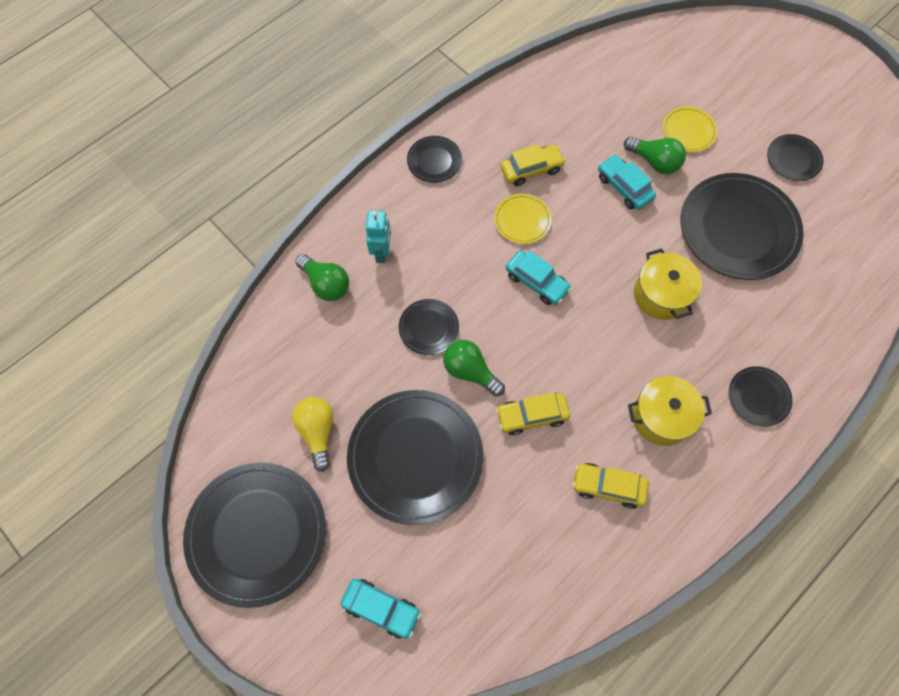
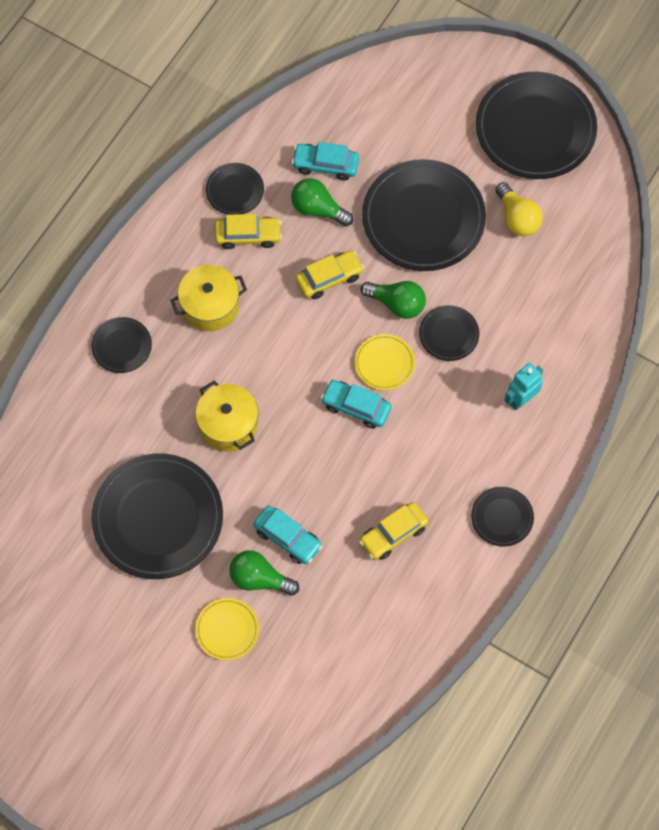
camera: 165 degrees right, 0 degrees up
green light bulb [295,254,349,301] -> green light bulb moved to [291,178,353,227]
turquoise car [341,579,421,639] -> turquoise car moved to [292,142,359,181]
turquoise robot [366,210,391,263] -> turquoise robot turned 60 degrees clockwise [504,363,543,410]
yellow plate [494,194,551,244] -> yellow plate moved to [355,334,415,390]
black plate [767,134,823,181] -> black plate moved to [206,163,264,215]

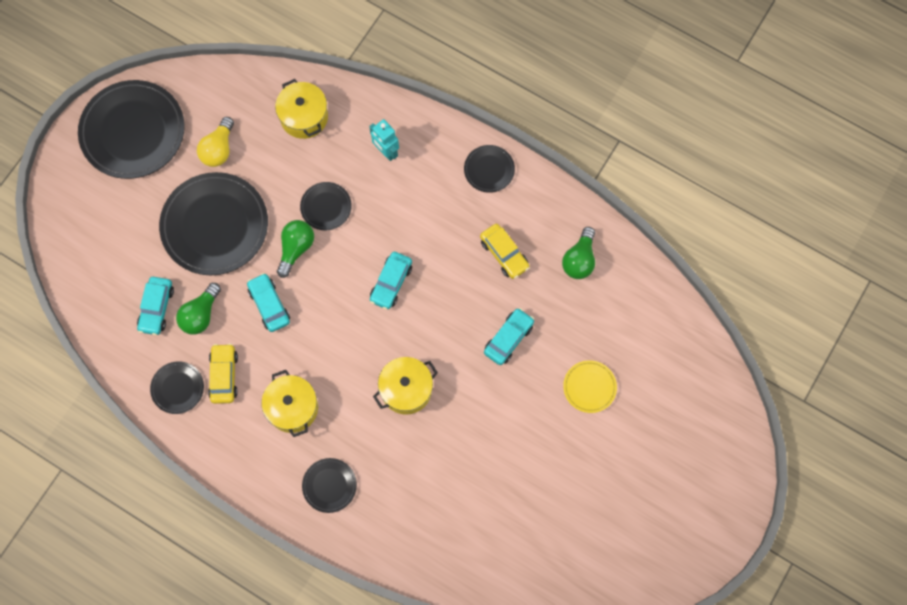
camera: 90 degrees left, 5 degrees up
black plate [91,453,223,579] -> none
green light bulb [229,550,299,596] -> green light bulb moved to [562,227,595,279]
yellow car [295,250,364,299] -> turquoise car [247,273,290,332]
yellow plate [355,334,415,390] -> none
yellow light bulb [495,182,543,236] -> yellow light bulb turned 135 degrees clockwise [197,117,234,167]
none -> yellow pot [275,79,328,139]

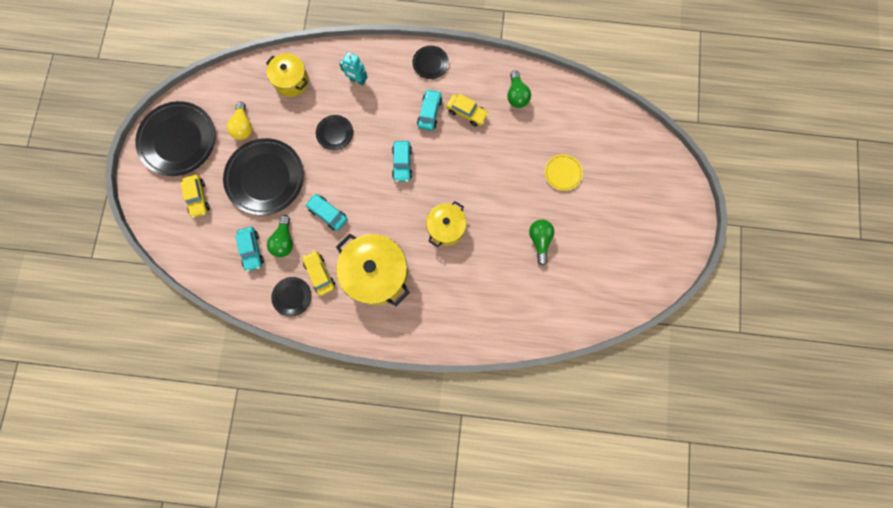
camera: 25 degrees left, 5 degrees up
yellow pot [261,370,318,437] -> yellow pot [336,233,410,306], size x1.67
green light bulb [277,220,314,278] -> green light bulb moved to [529,219,554,266]
black plate [302,458,357,513] -> none
turquoise car [484,308,534,365] -> turquoise car moved to [417,89,442,131]
none -> yellow car [180,175,210,218]

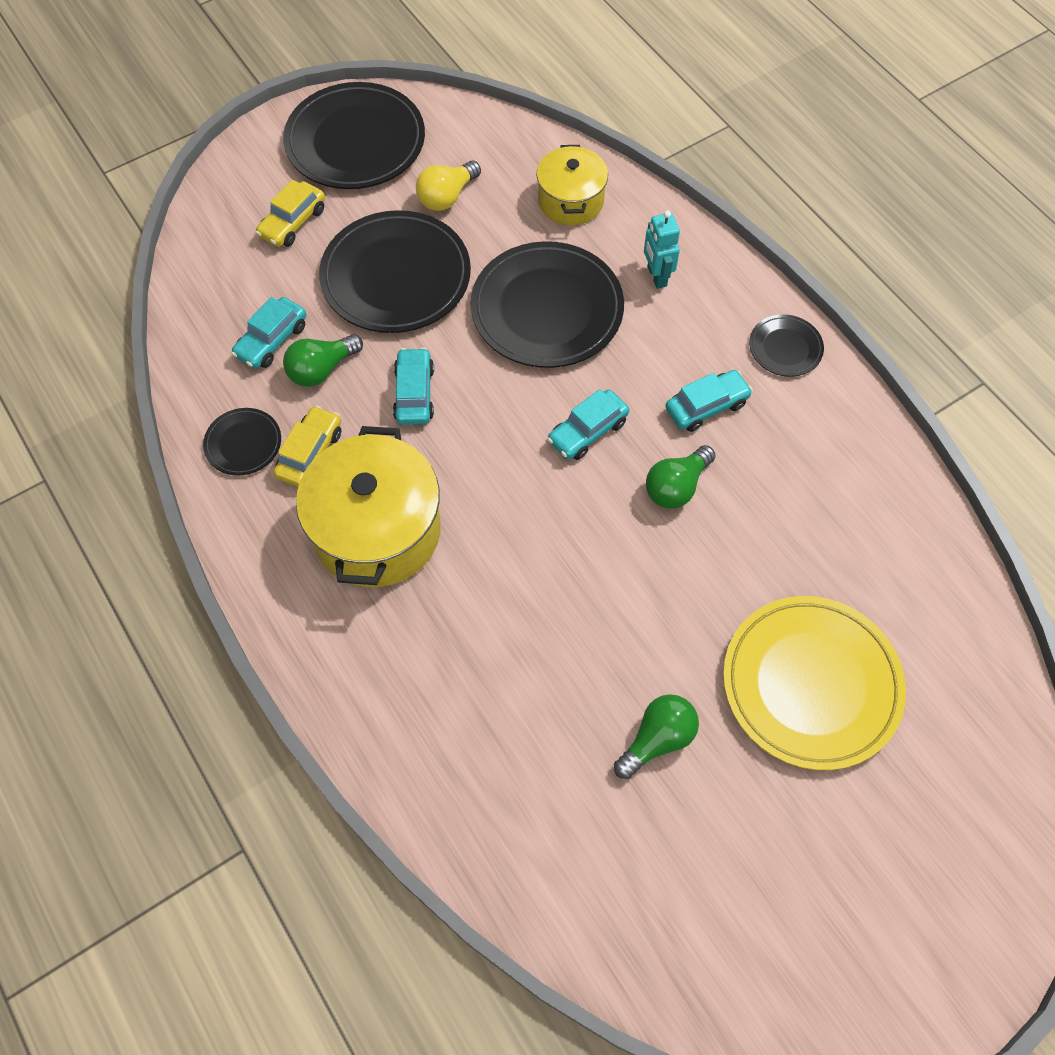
camera: 50 degrees right, 15 degrees down
black plate [316,115,353,150] -> black plate [471,241,624,368], size x2.10
yellow pot [426,201,467,247] -> none
yellow car [446,94,489,127] -> none
green light bulb [507,70,531,108] -> green light bulb moved to [646,445,716,509]
yellow plate [545,154,583,191] -> yellow plate [723,596,906,770], size x2.10

